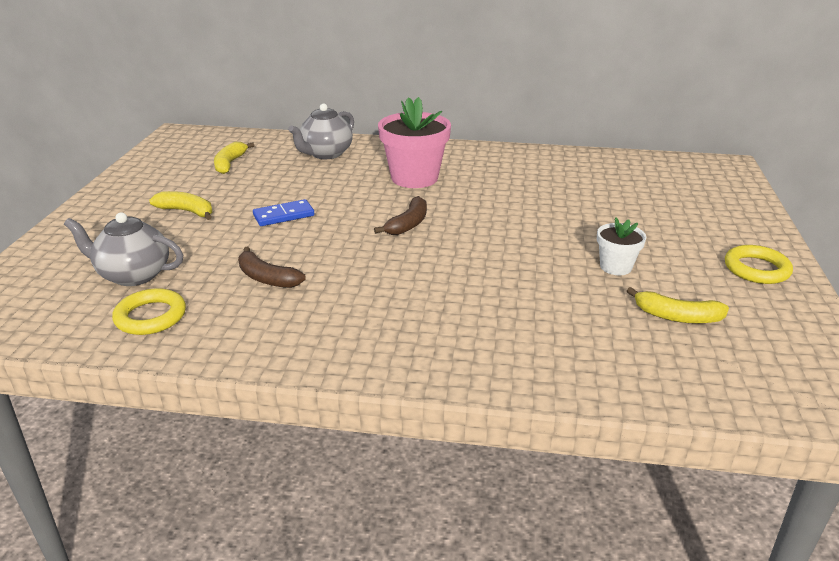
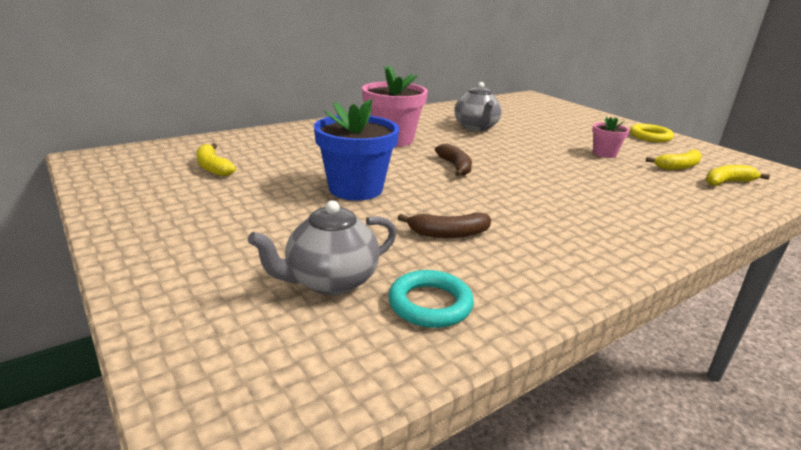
camera: 45 degrees left, 5 degrees down
yellow ring [112,288,186,335] -> turquoise ring [388,270,474,328]
yellow banana [149,191,213,220] -> yellow banana moved to [705,165,770,186]
blue domino [253,199,314,226] -> blue flower pot [314,99,399,200]
grey teapot [288,103,354,159] -> grey teapot moved to [454,82,502,131]
white flower pot [597,218,646,275] -> pink flower pot [592,116,630,158]

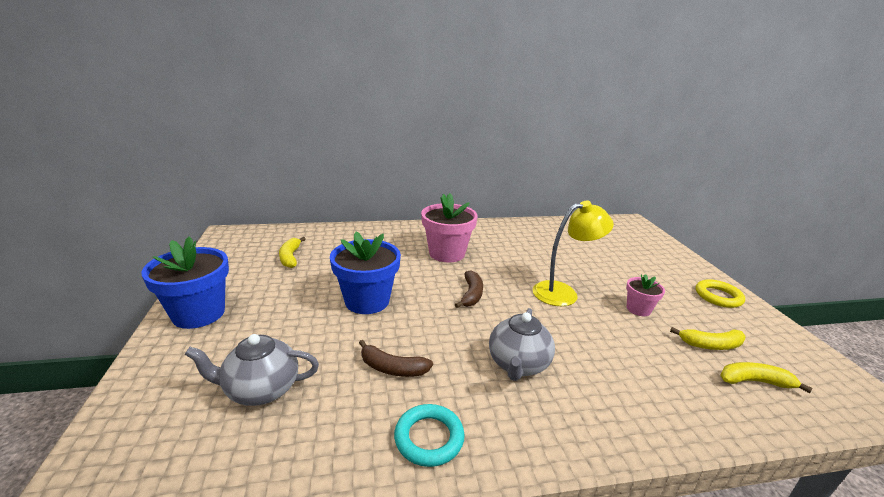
camera: 25 degrees right, 0 degrees up
turquoise ring [388,270,474,328] -> turquoise ring moved to [394,404,465,467]
grey teapot [454,82,502,131] -> grey teapot moved to [489,308,555,381]
none -> blue flower pot [141,237,229,329]
none -> yellow lamp [532,201,614,306]

